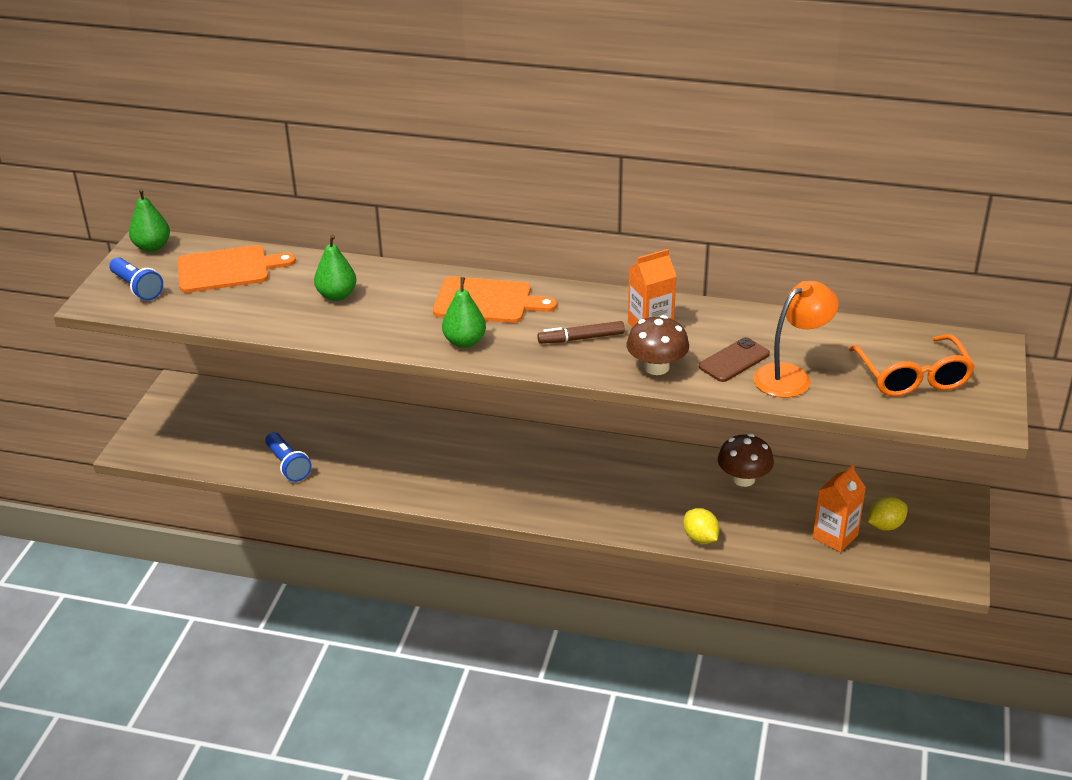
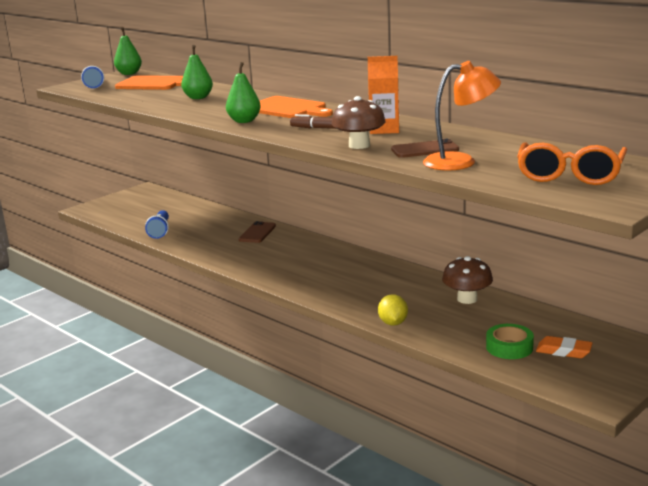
camera: 30 degrees right, 15 degrees down
orange carton [813,464,866,552] -> green tape [486,324,534,359]
yellow lemon [868,497,908,530] -> orange eraser [536,336,592,358]
none -> brown phone [239,221,276,243]

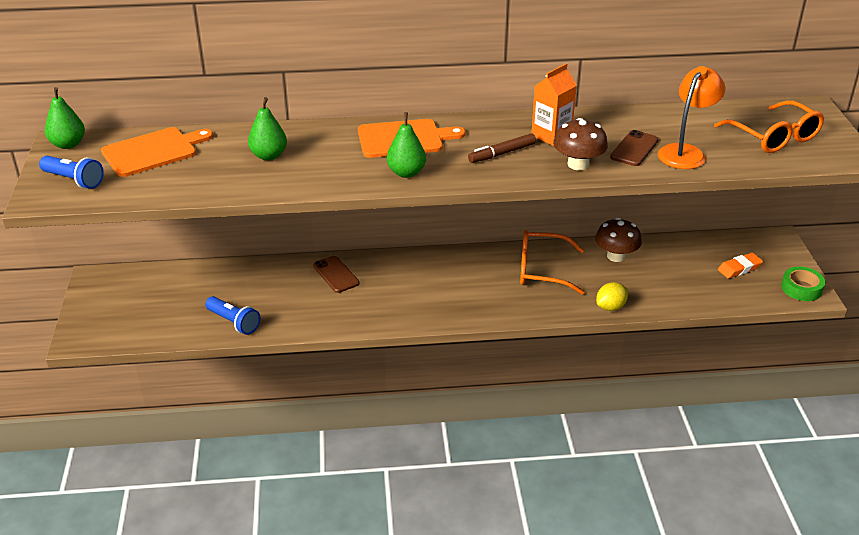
camera: 50 degrees left, 15 degrees up
yellow lemon [378,294,408,326] -> yellow lemon turned 75 degrees counterclockwise [596,282,628,311]
green tape [486,324,534,359] -> green tape moved to [781,266,825,301]
none -> orange glasses [520,230,584,294]

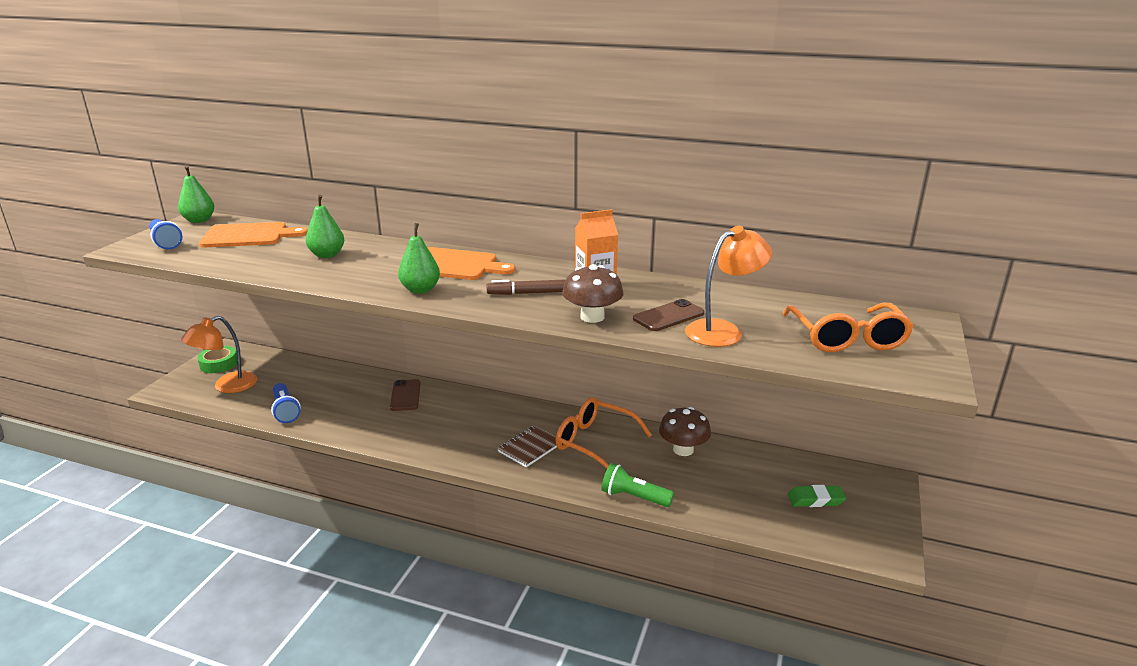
camera: 25 degrees right, 10 degrees down
yellow lemon [596,282,628,311] -> green flashlight [602,463,674,507]
orange eraser [718,253,763,279] -> green eraser [788,485,846,507]
green tape [781,266,825,301] -> green tape moved to [197,346,237,373]
none -> orange lamp [181,316,257,393]
none -> brown notebook [497,425,557,467]

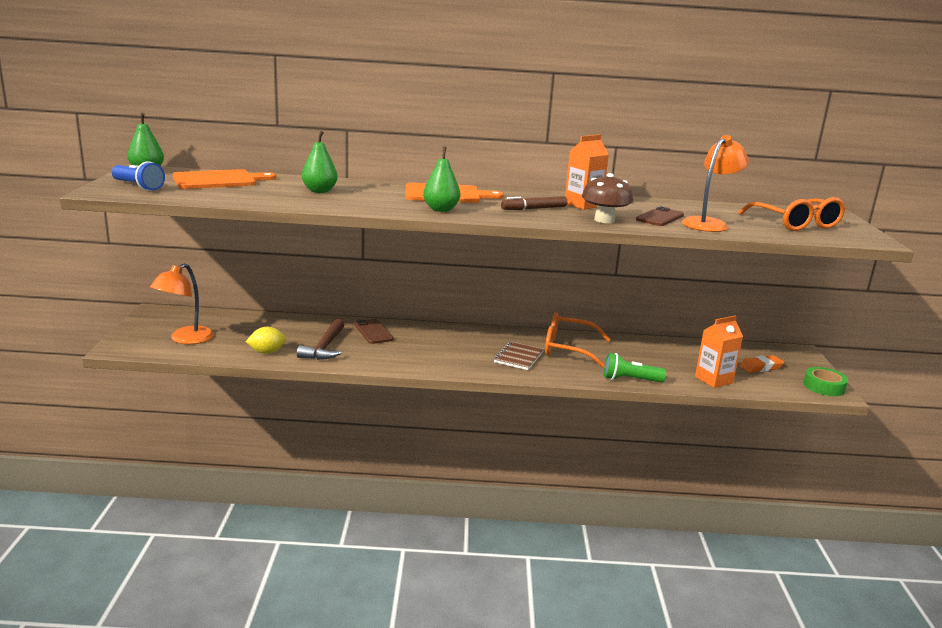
camera: 20 degrees left, 5 degrees down
green tape [197,346,237,373] -> green tape moved to [803,367,848,396]
blue flashlight [271,383,301,423] -> yellow lemon [246,327,286,354]
brown mushroom [659,407,711,456] -> none
green eraser [788,485,846,507] -> orange eraser [739,355,784,373]
none -> brown hammer [297,319,344,360]
none -> orange carton [695,315,743,388]

